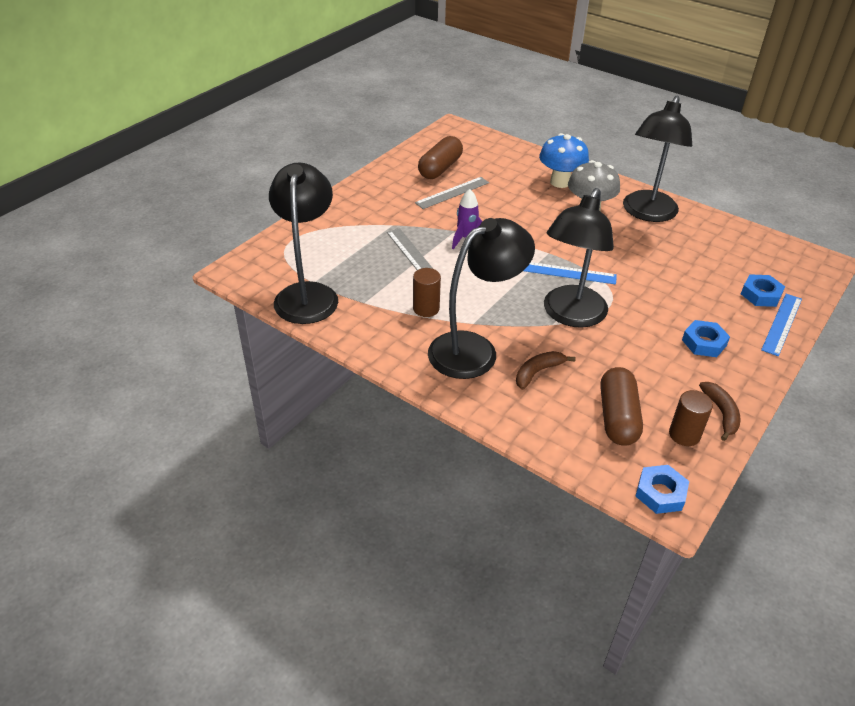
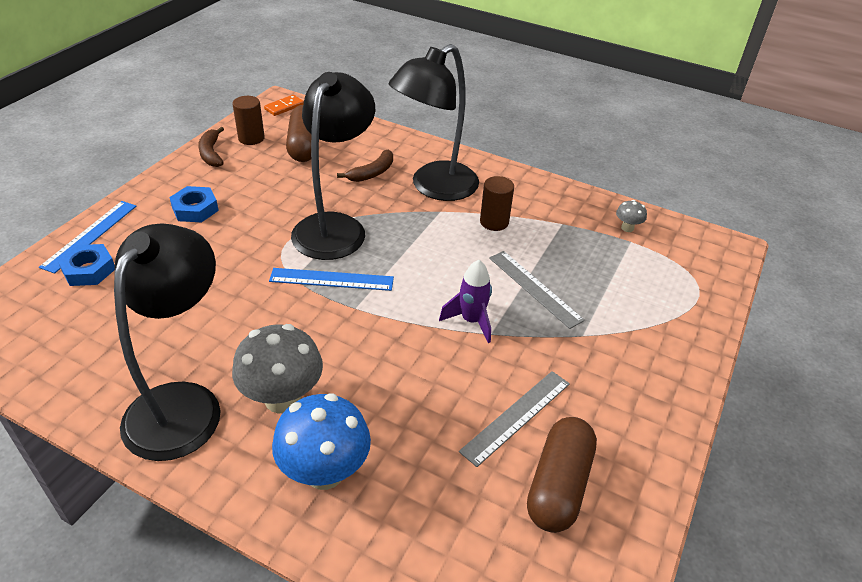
camera: 170 degrees right, 0 degrees up
black lamp [269,162,338,324] -> grey mushroom [616,200,647,232]
blue nut [636,465,689,514] -> orange domino [264,95,304,116]

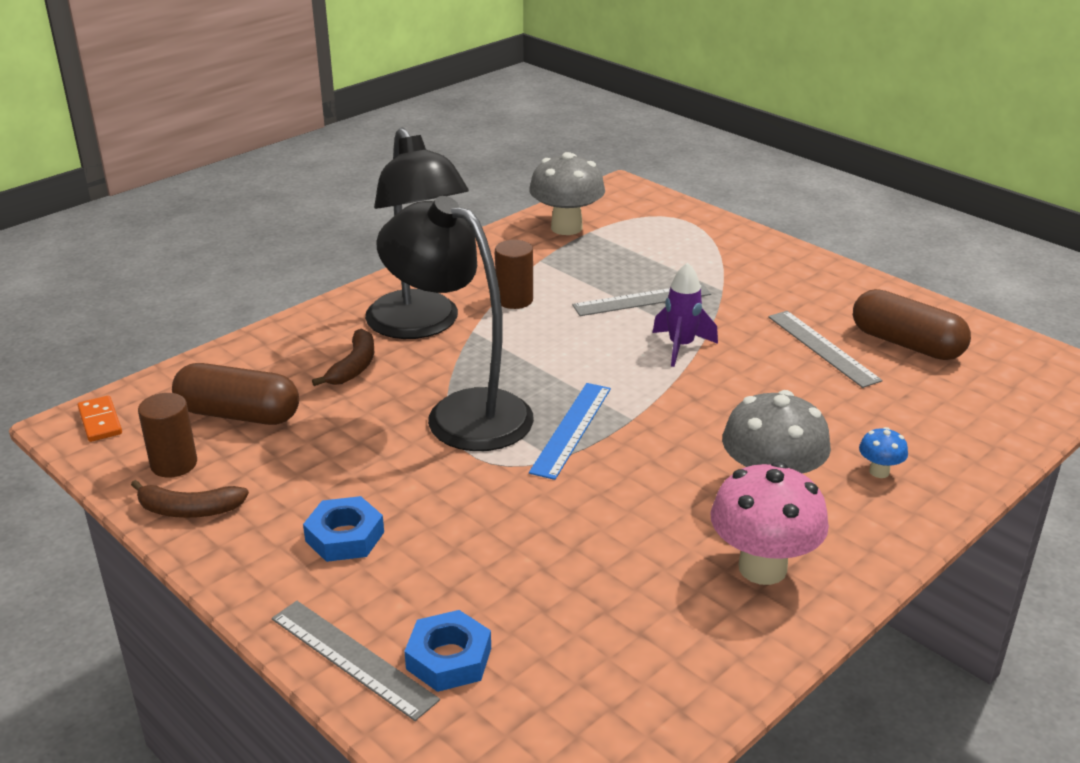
camera: 70 degrees left, 10 degrees down
blue ruler [39,201,137,274] -> grey ruler [272,601,440,721]
black lamp [114,223,221,461] -> pink mushroom [710,462,829,585]
blue mushroom [272,393,371,490] -> blue mushroom [859,427,908,478], size x0.46
brown banana [337,150,393,182] -> brown banana turned 45 degrees clockwise [312,329,374,386]
grey mushroom [616,200,647,232] -> grey mushroom [529,152,605,235], size x2.17

